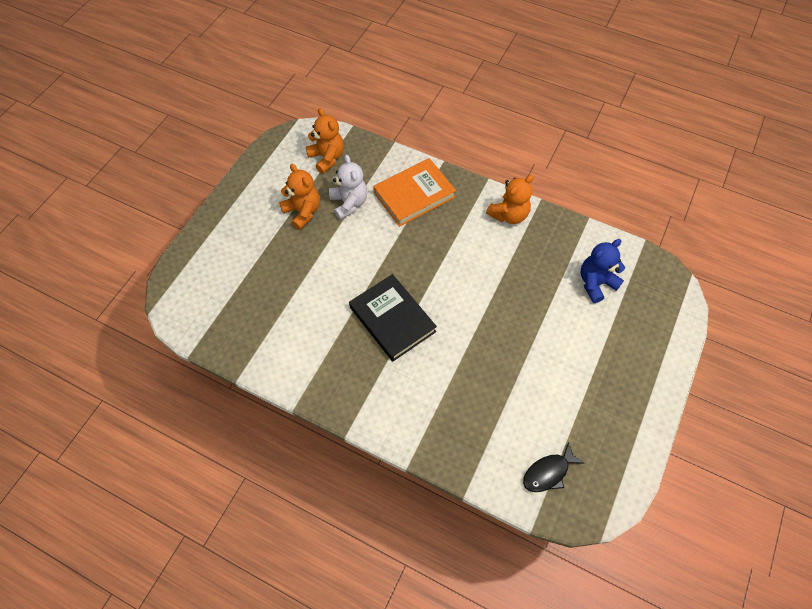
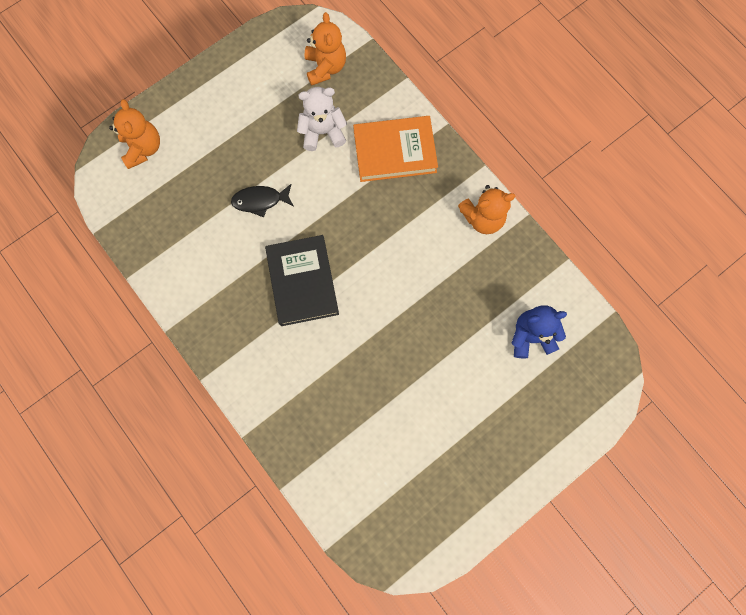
camera: 25 degrees right, 15 degrees up
orange teddy bear [279,164,320,230] -> orange teddy bear moved to [109,99,160,169]
white teddy bear [329,155,368,220] -> white teddy bear turned 105 degrees counterclockwise [297,87,347,151]
black fish [523,442,584,492] -> black fish moved to [231,184,293,217]

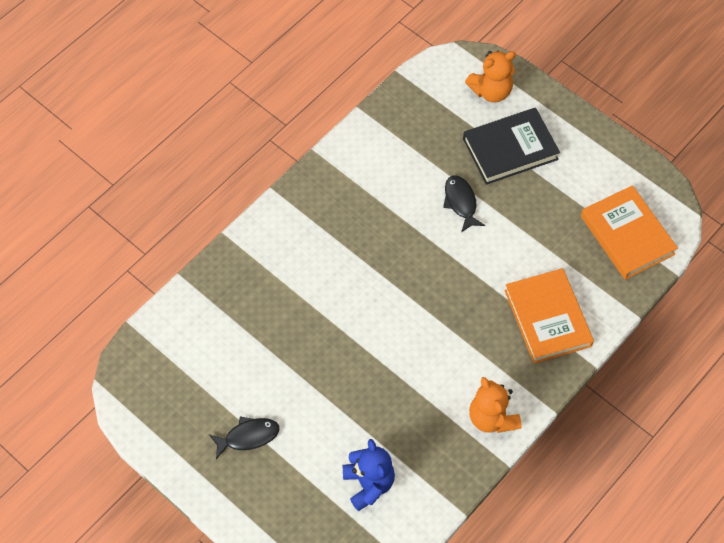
camera: 80 degrees right, 15 degrees down
black book [265,235,339,326] -> black book moved to [463,108,560,185]
white teddy bear [297,87,347,151] -> none
orange teddy bear [304,12,346,86] -> orange book [581,185,678,280]
none -> black fish [209,417,279,459]

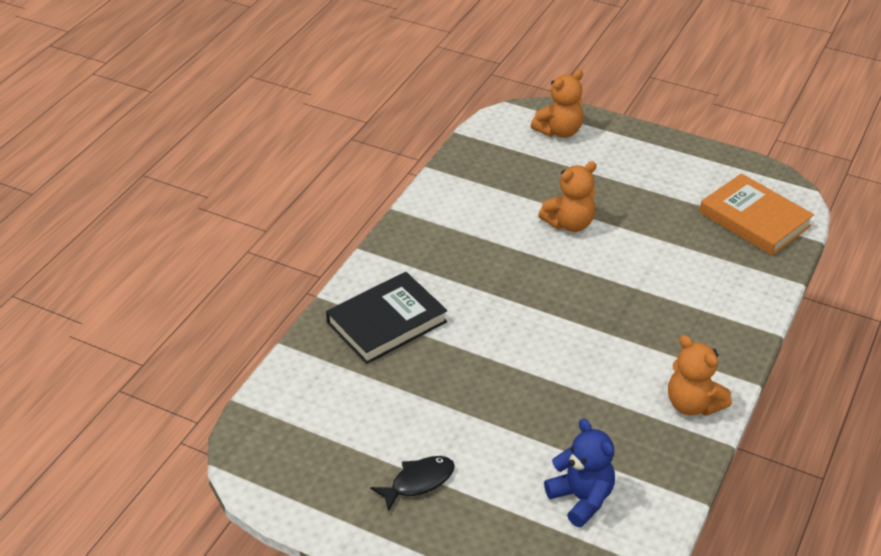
camera: 15 degrees left, 20 degrees down
black fish [443,175,485,232] -> orange teddy bear [538,161,597,232]
black book [463,108,560,185] -> black book moved to [326,272,447,364]
orange book [504,268,594,364] -> none

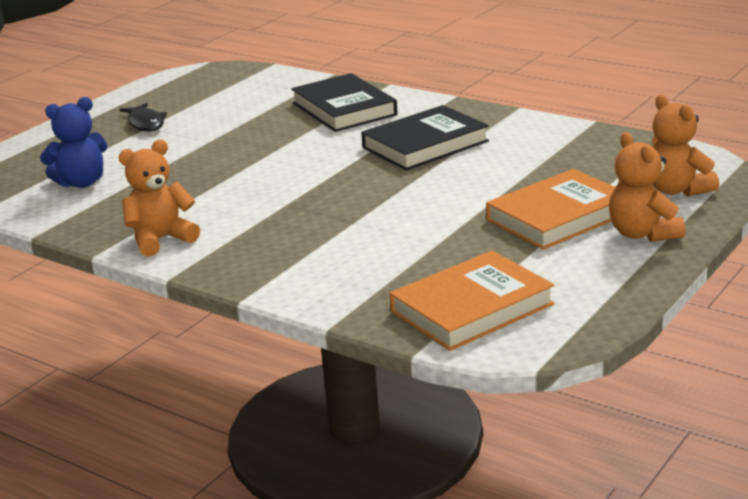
camera: 100 degrees right, 15 degrees down
orange teddy bear [538,161,597,232] -> orange teddy bear moved to [609,132,685,242]
none -> black book [361,105,489,171]
none -> orange book [486,169,615,250]

